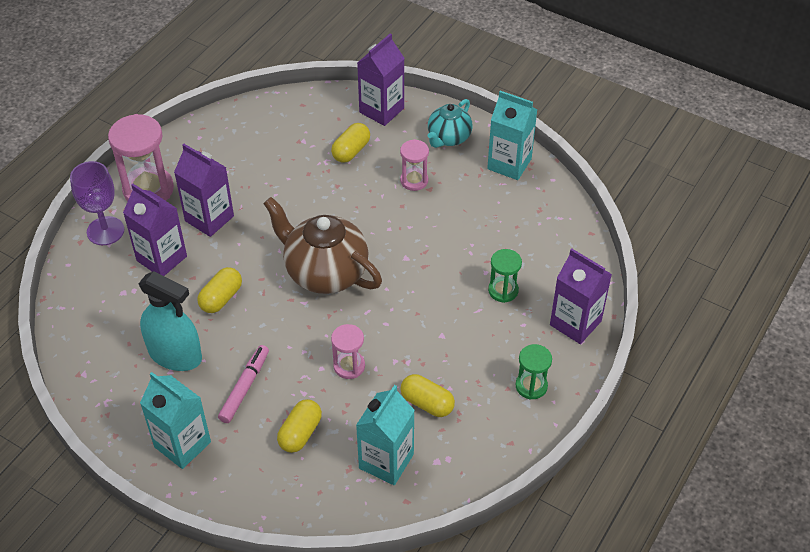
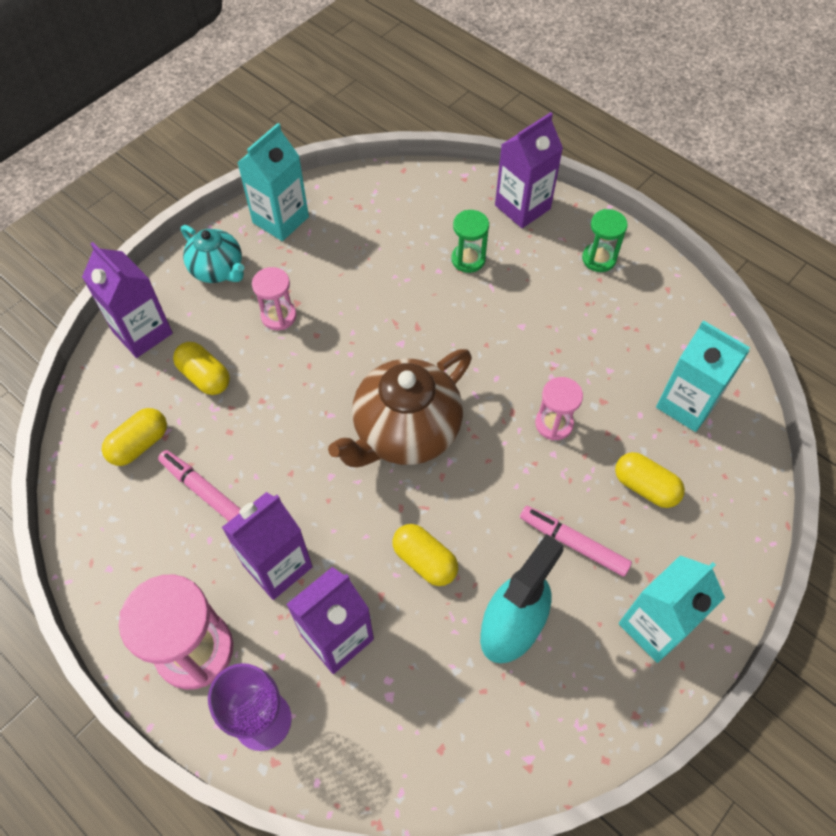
camera: 80 degrees left, 10 degrees up
yellow capsule [400,374,455,417] -> yellow capsule moved to [102,408,167,466]
none -> pink marker [158,450,240,521]

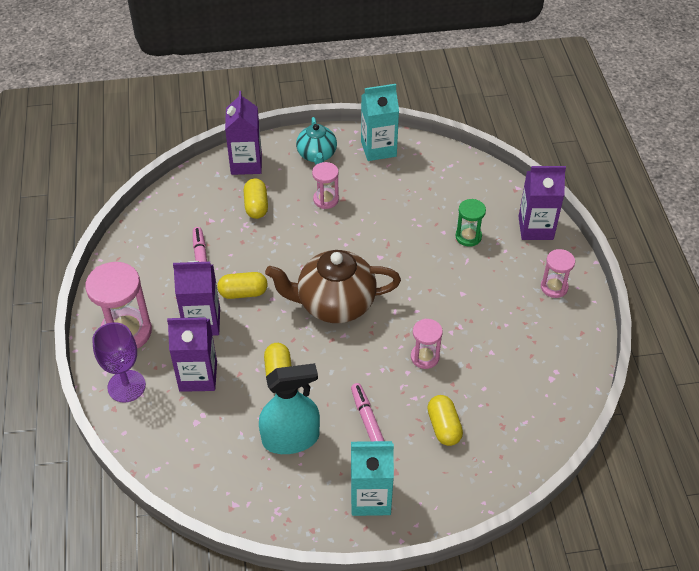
camera: 40 degrees right, 10 degrees down
yellow capsule [102,408,167,466] -> yellow capsule moved to [217,272,268,299]
green hourglass [582,209,628,272] -> pink hourglass [541,249,575,298]
turquoise carton [656,320,750,432] -> none

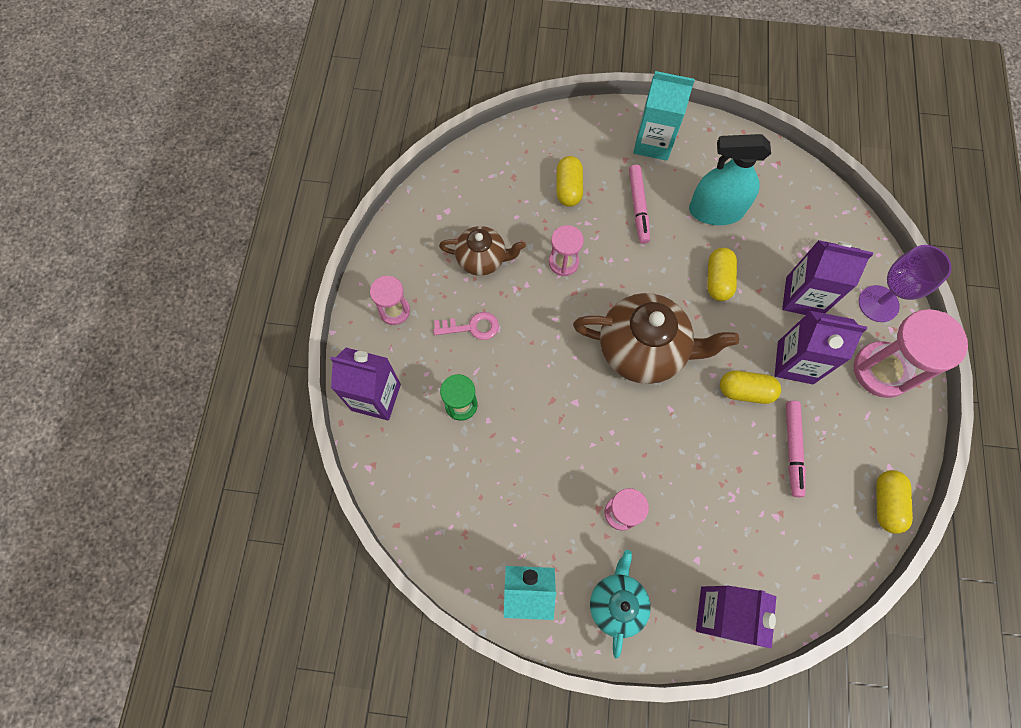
camera: 165 degrees left, 20 degrees up
yellow capsule [244,179,268,219] -> yellow capsule moved to [876,470,913,534]
none -> pink key [433,312,499,340]
none -> brown teapot [439,226,525,276]

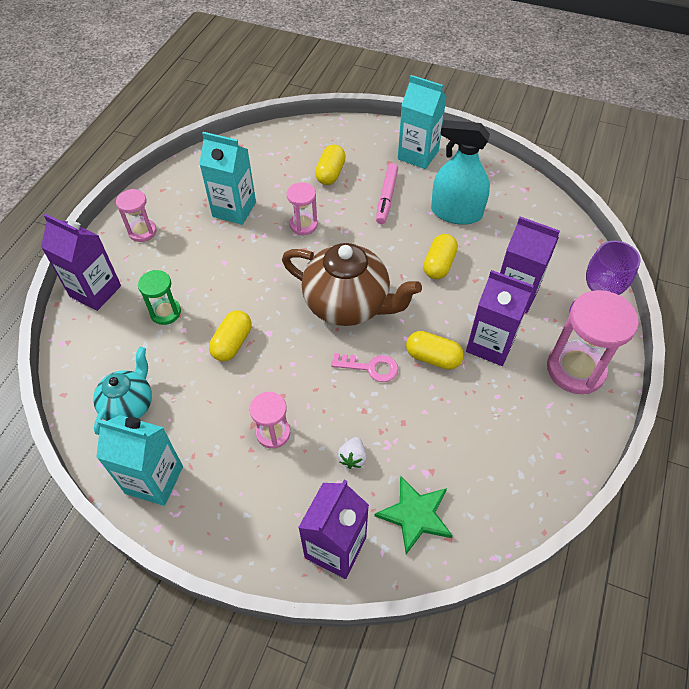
camera: 15 degrees right, 15 degrees down
pink key [433,312,499,340] -> pink key moved to [331,353,399,382]
brown teapot [439,226,525,276] -> turquoise carton [199,132,256,225]
turquoise teapot [590,550,651,659] -> turquoise teapot moved to [93,347,152,435]
pink marker [786,401,806,497] -> none
yellow capsule [876,470,913,534] -> yellow capsule moved to [209,310,252,361]
none -> white strawberry [338,437,367,469]
none -> green star [375,476,453,554]

